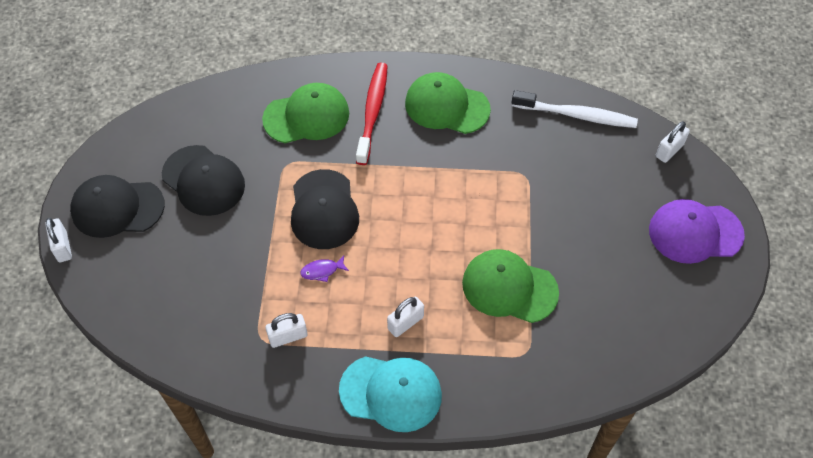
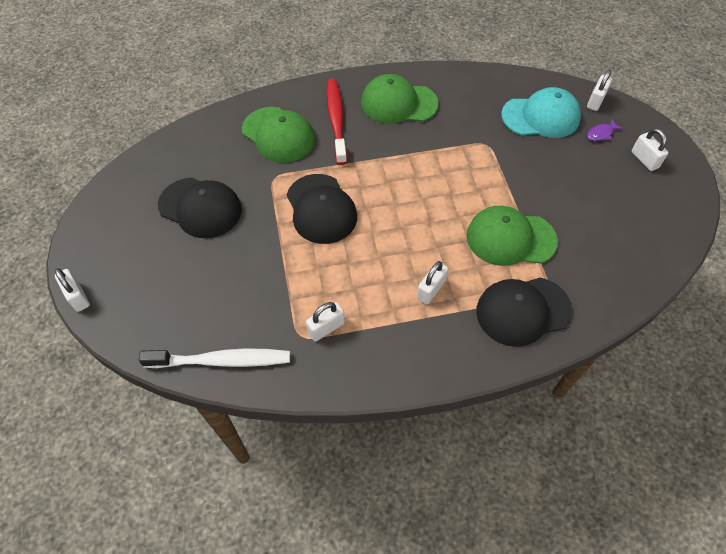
camera: 15 degrees left, 0 degrees up
black cap [70,175,165,238] -> black cap moved to [476,278,572,347]
green cap [262,83,349,143] -> green cap turned 75 degrees clockwise [242,107,315,163]
purple fish [300,256,349,282] -> purple fish moved to [587,119,623,141]
turquoise cap [339,356,442,432] -> turquoise cap moved to [501,87,581,138]
white toothbrush [512,90,638,128] -> white toothbrush moved to [139,348,290,368]
purple cap [649,199,745,264] -> white padlock [631,128,668,171]

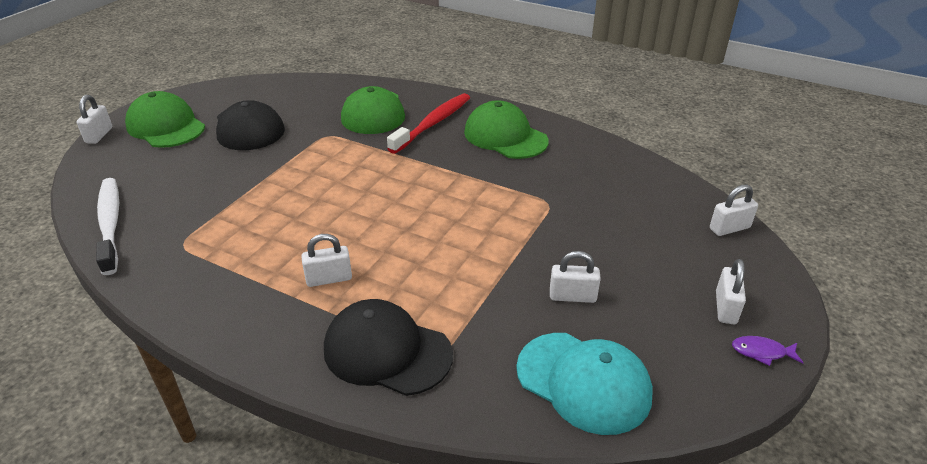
camera: 40 degrees right, 20 degrees down
white toothbrush [139,348,290,368] -> white toothbrush turned 150 degrees counterclockwise [96,178,119,275]
black cap [287,174,357,244] -> none
white padlock [306,302,345,342] -> white padlock moved to [550,251,601,303]
green cap [466,206,558,266] -> green cap moved to [125,91,205,148]
turquoise cap [501,87,581,138] -> turquoise cap moved to [516,333,653,435]
purple fish [587,119,623,141] -> purple fish moved to [732,336,803,366]

